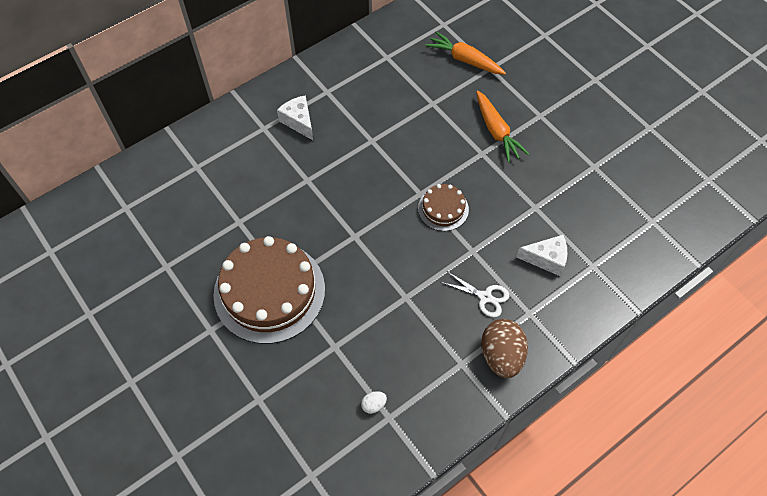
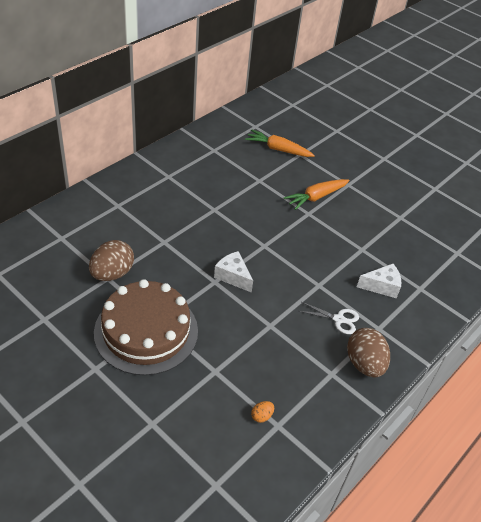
camera: 15 degrees left, 15 degrees down
white cheese [277,95,313,140] -> white cheese moved to [214,251,253,293]
white egg [361,391,387,414] -> orange egg [251,401,274,423]
brown cake [418,184,469,231] -> none
orange carrot [476,90,529,163] -> orange carrot turned 90 degrees clockwise [284,179,350,210]
none -> brown egg [89,240,134,281]

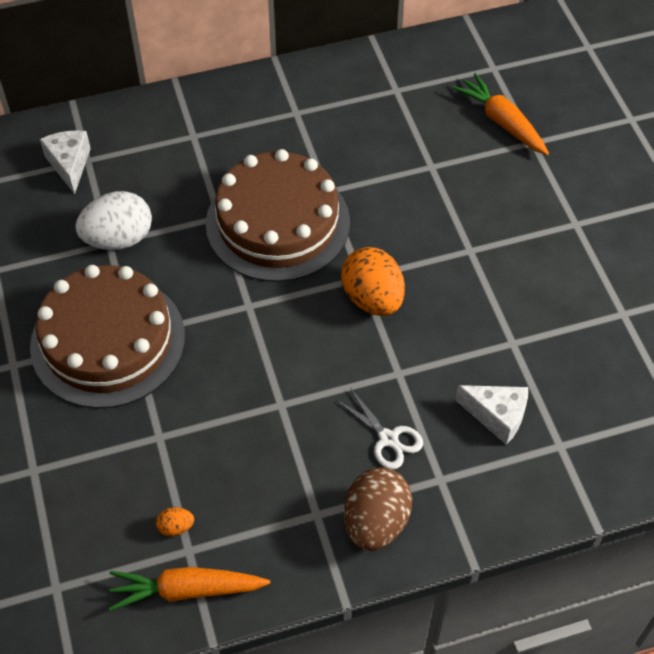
camera: 35 degrees right, 10 degrees up
brown egg [89,240,134,281] -> white egg [75,191,152,250]
white cheese [214,251,253,293] -> white cheese moved to [40,130,91,194]
orange carrot [284,179,350,210] -> orange carrot moved to [109,567,270,611]
none -> brown cake [206,149,350,282]
none -> orange egg [341,247,405,316]

